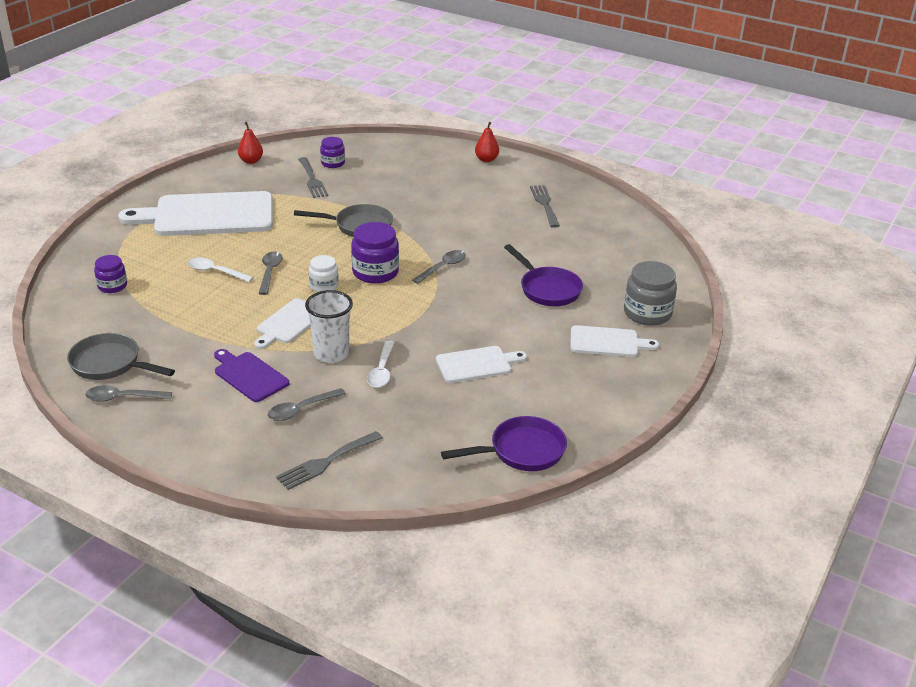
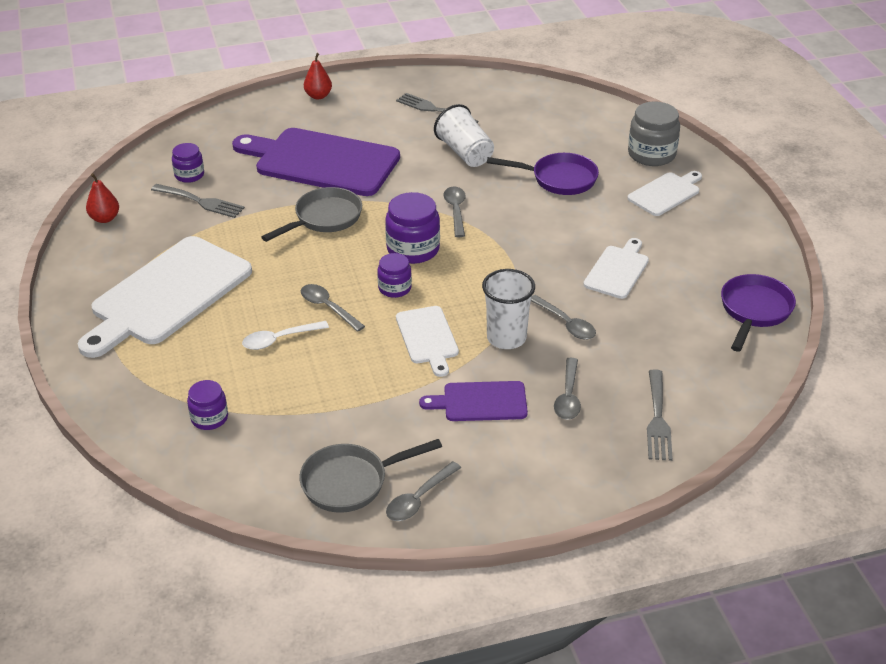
camera: 45 degrees left, 5 degrees up
white jar [309,255,339,292] -> purple jar [377,253,412,298]
white spoon [367,341,394,388] -> grey spoon [531,295,596,340]
none -> purple cutting board [232,128,400,196]
none -> white cup [434,104,494,167]

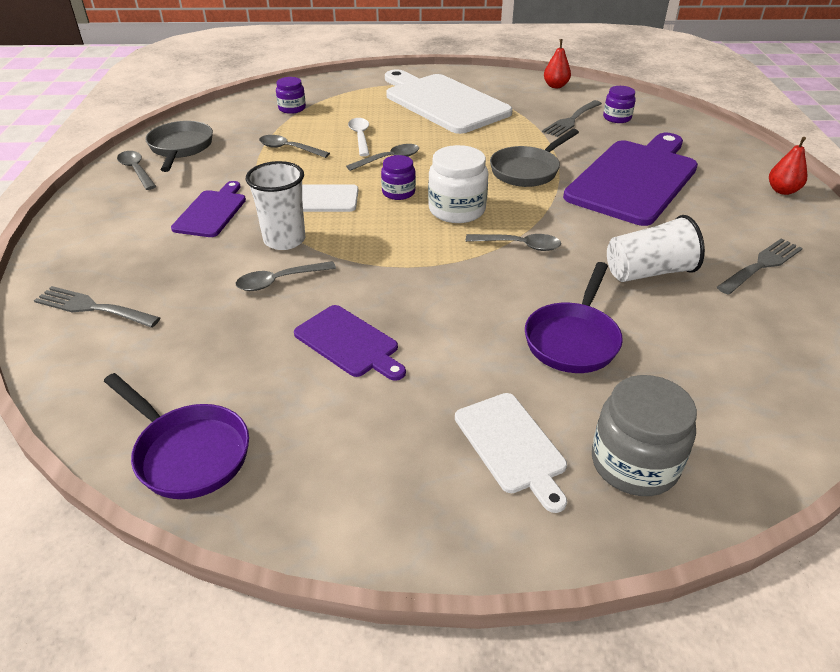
camera: 105 degrees right, 0 degrees up
grey pan [262,187,362,242] -> grey pan turned 75 degrees clockwise [490,129,579,187]
purple jar [385,192,440,264] -> white jar [428,145,488,223]
grey spoon [554,358,581,420] -> grey spoon moved to [259,135,330,158]
white cutting board [583,238,649,299] -> purple cutting board [294,305,406,381]

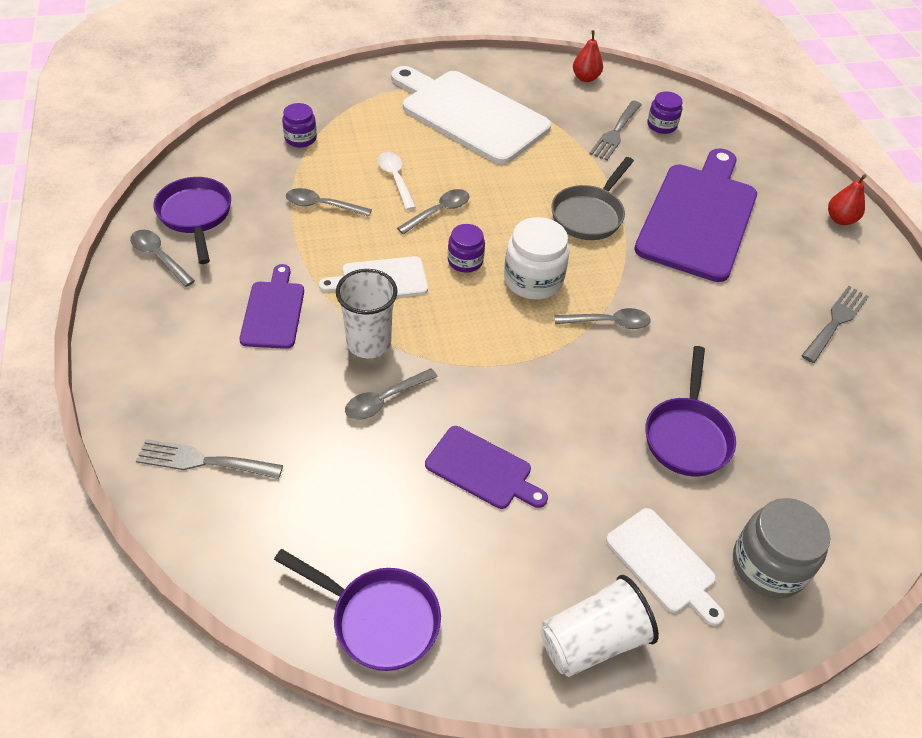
camera: 15 degrees left, 10 degrees up
grey pan [145,121,213,172] -> purple pan [153,177,231,264]
white cup [607,215,705,282] -> white cup moved to [540,575,659,677]

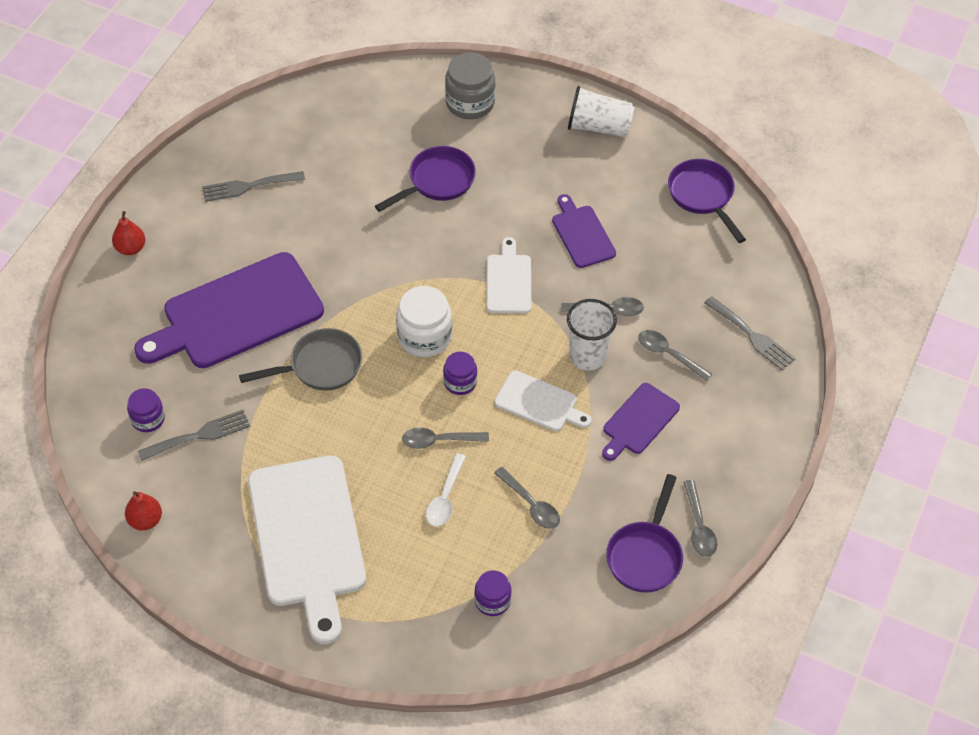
camera: 140 degrees left, 5 degrees up
grey spoon [554,308,651,329] -> grey spoon moved to [638,330,712,381]
white cutting board [606,508,725,626] -> white cutting board moved to [486,237,531,313]

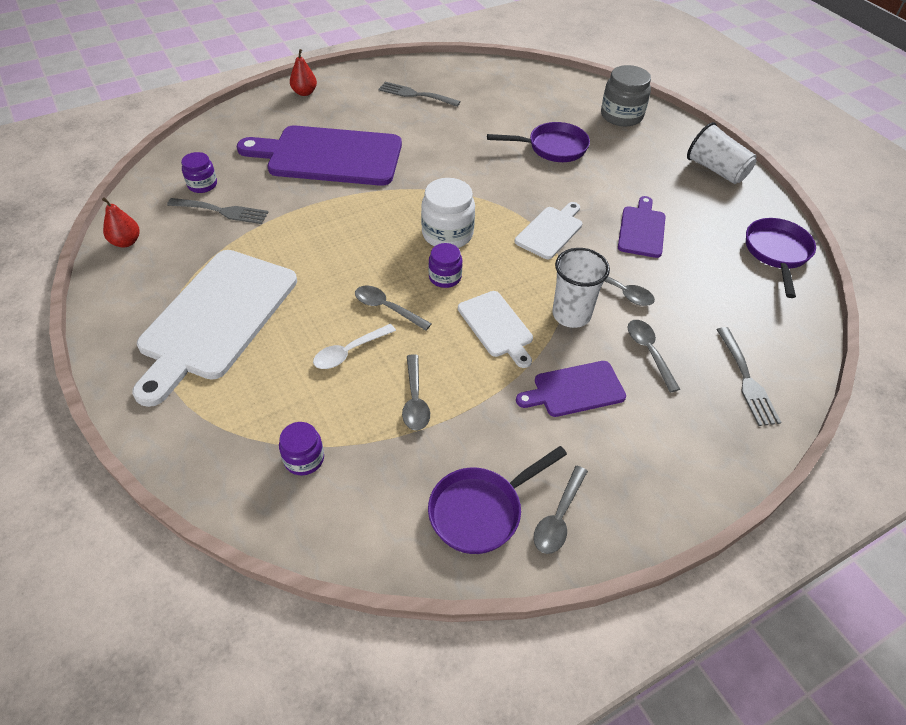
camera: 35 degrees right, 5 degrees down
grey pan [239,328,362,391] -> none

